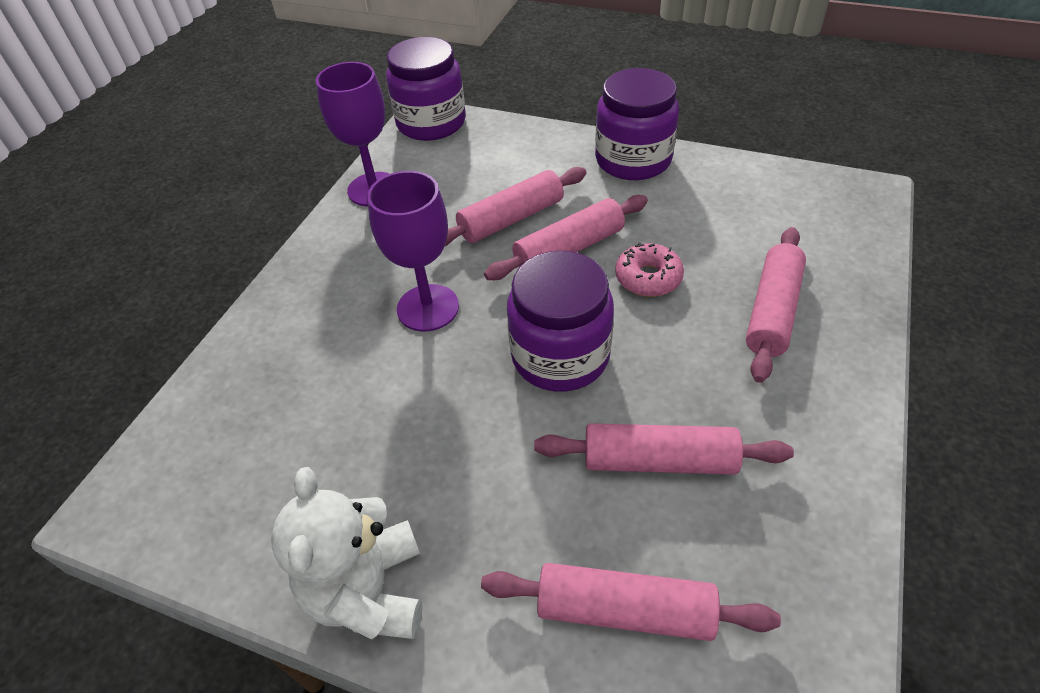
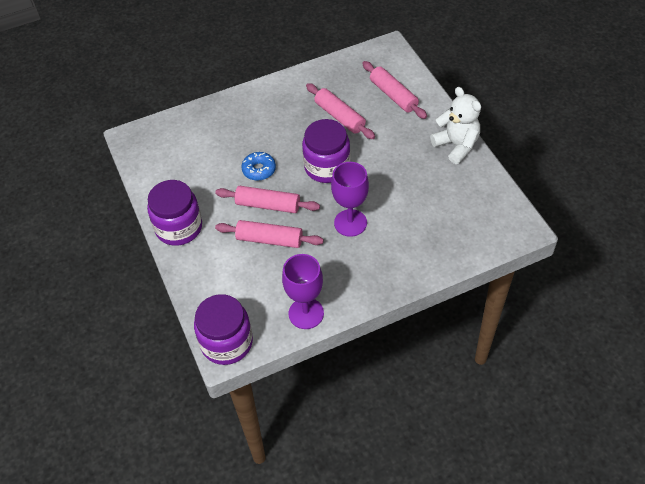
camera: 135 degrees left, 5 degrees up
white teddy bear [271,467,423,639] -> white teddy bear turned 75 degrees counterclockwise [430,87,481,164]
pink donut [615,243,684,297] -> blue donut [241,152,276,181]
pink rolling pin [746,227,806,383] -> none

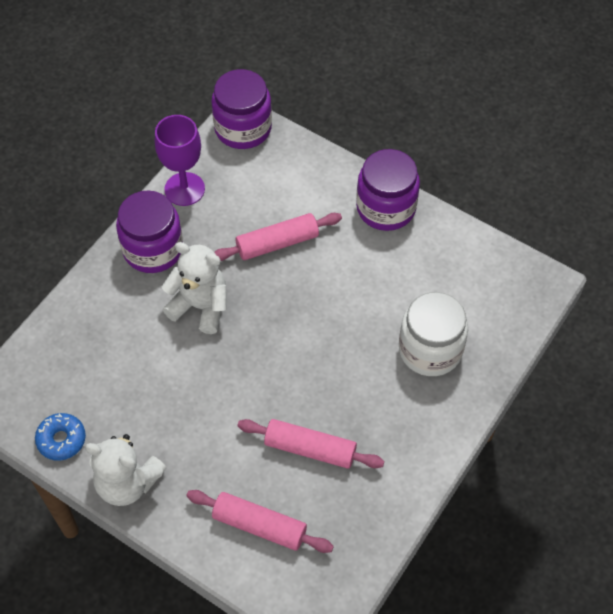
camera: 145 degrees right, 5 degrees up
pink rolling pin [215,186,320,213] -> none
blue donut [241,152,276,181] -> blue donut moved to [35,413,86,461]
purple jar [302,119,350,183] -> purple jar moved to [116,191,183,273]
purple goblet [331,162,369,237] -> white teddy bear [162,242,227,334]
none -> white jar [399,292,468,376]

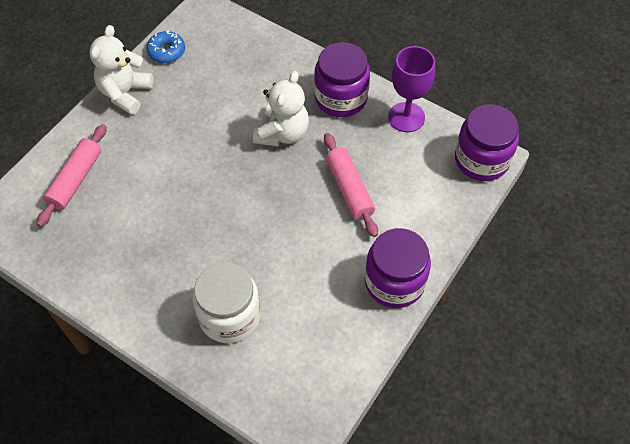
camera: 90 degrees right, 0 degrees up
pink rolling pin [237,419,384,469] -> none

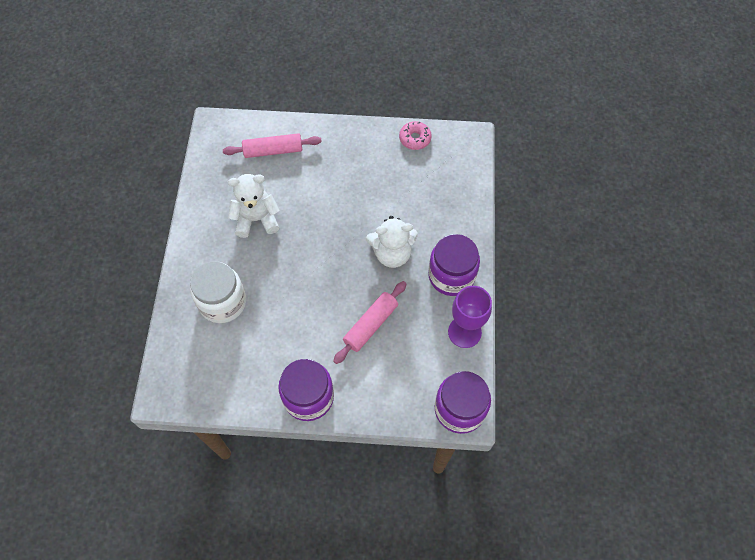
camera: 60 degrees right, 5 degrees up
white teddy bear [90,25,153,115] -> white teddy bear moved to [228,174,280,238]
blue donut [146,31,185,63] -> pink donut [399,121,432,150]

